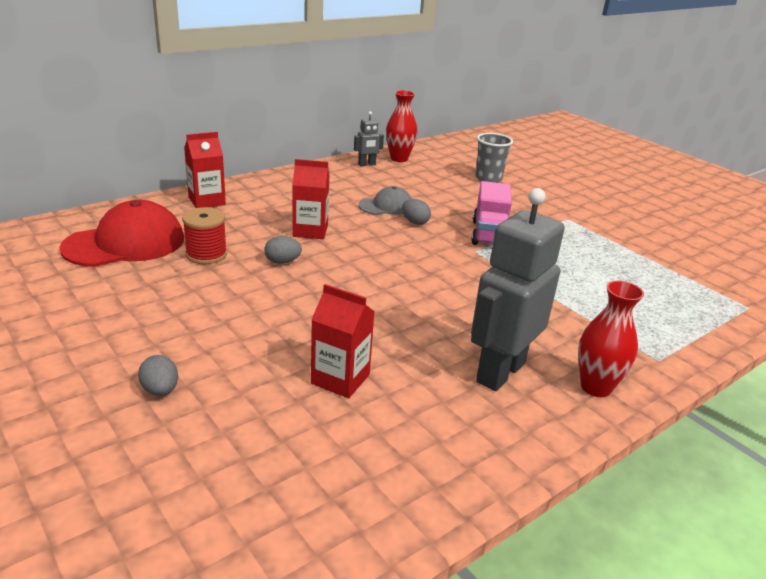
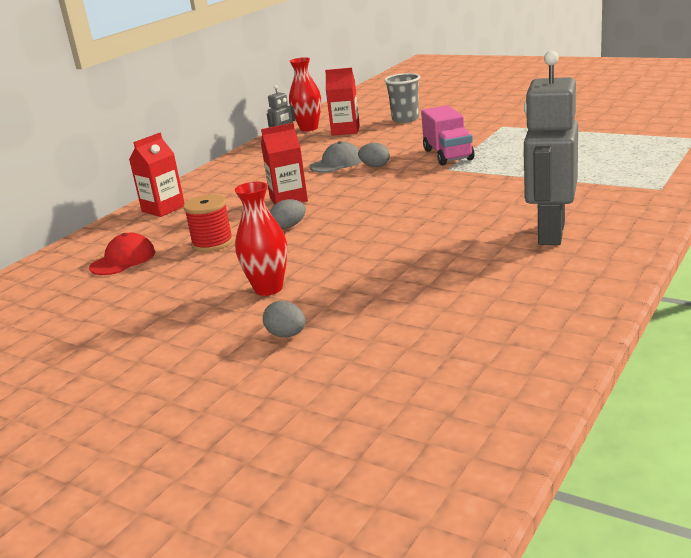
camera: 15 degrees left, 5 degrees down
red cap [59,200,184,267] -> red cap [89,232,155,275], size x0.56
red carton [311,284,375,398] -> red carton moved to [325,68,360,136]
red vase [578,281,644,397] -> red vase moved to [234,182,288,296]

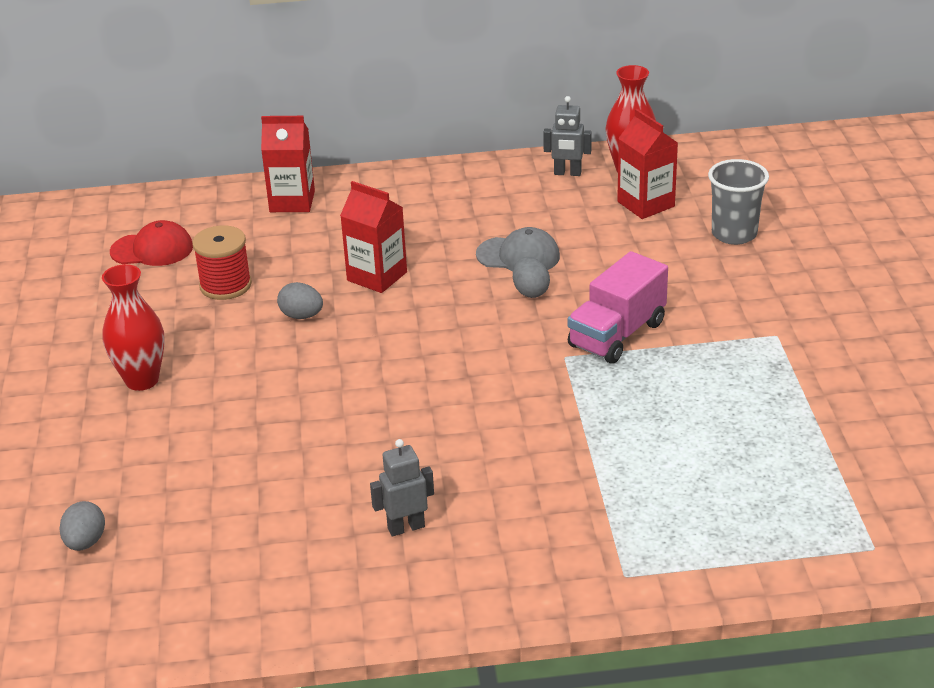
camera: 50 degrees right, 10 degrees up
grey egg [263,301,305,337] -> grey egg moved to [59,501,105,551]
grey robot [524,51,578,245] -> grey robot [370,439,434,537], size x0.46

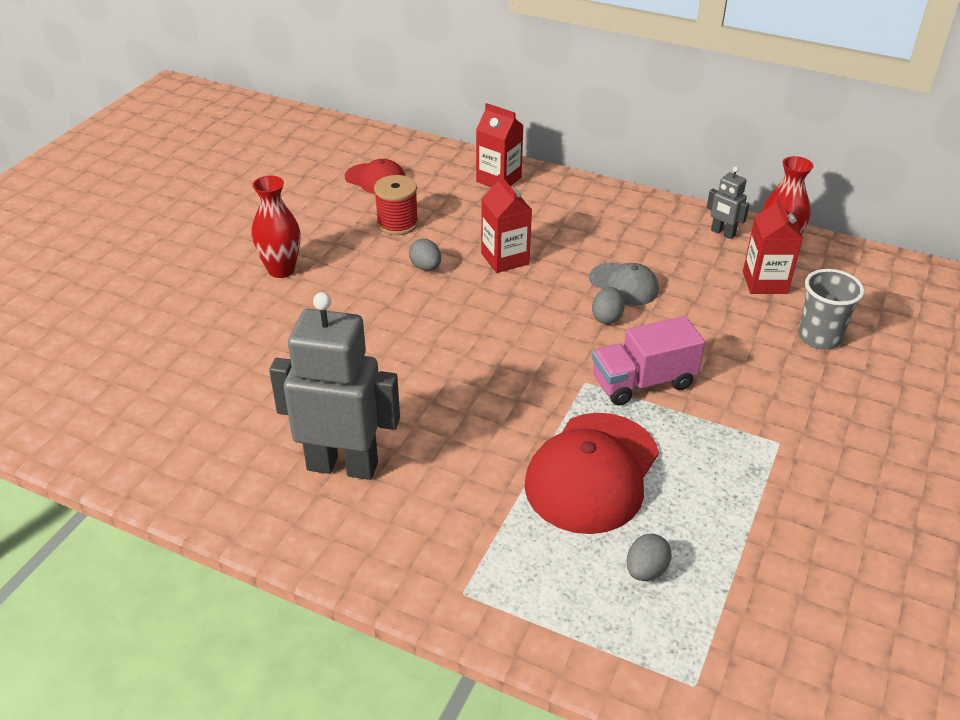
camera: 30 degrees right, 5 degrees up
grey egg [59,501,105,551] -> grey egg moved to [626,533,672,581]
grey robot [370,439,434,537] -> grey robot [269,292,400,480], size x2.20
none -> red cap [524,413,659,534]

